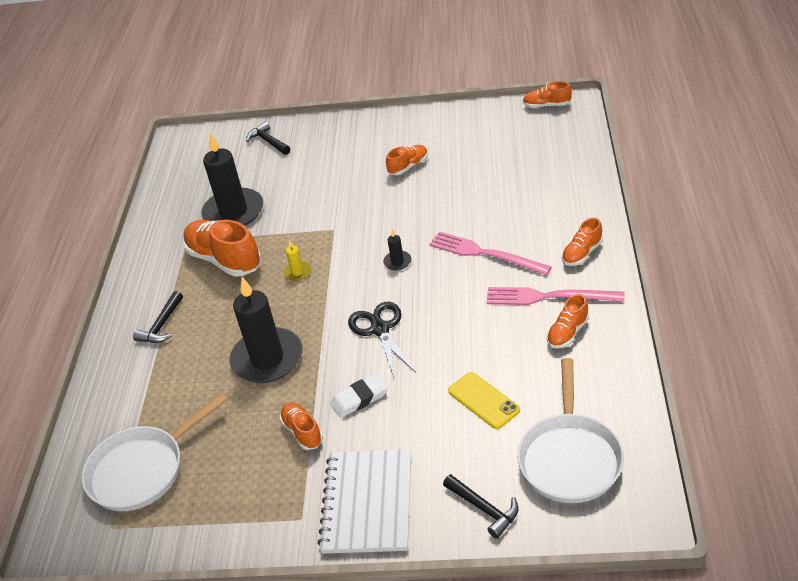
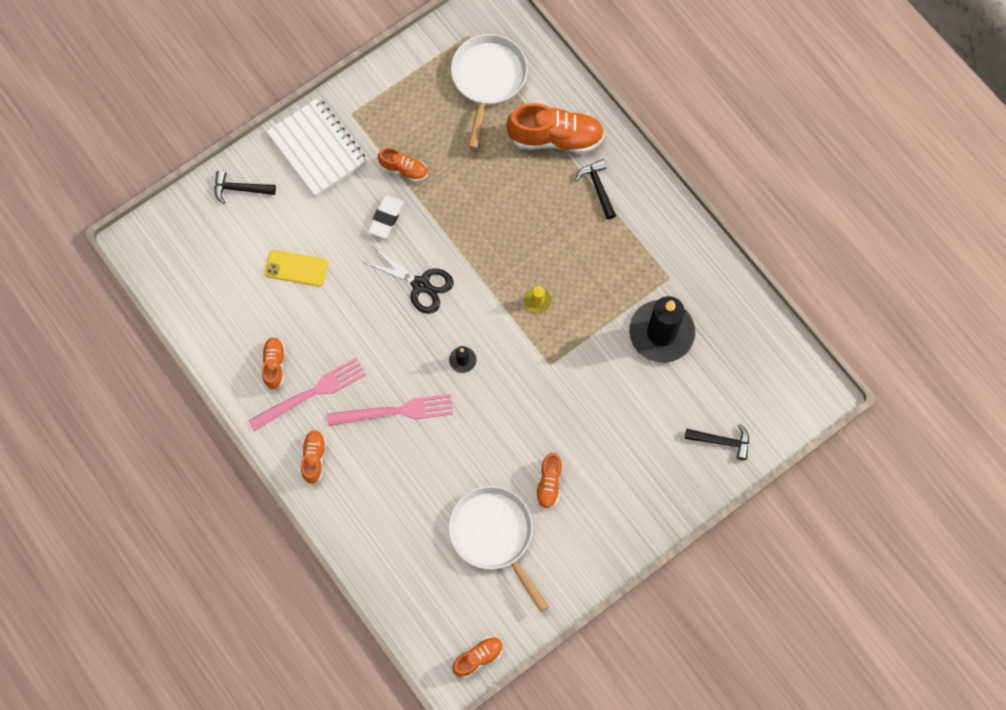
camera: 135 degrees right, 30 degrees up
orange shoe [183,220,261,277] -> orange shoe moved to [506,103,604,153]
black candle [230,277,303,383] -> none
white pan [517,358,624,503] -> white pan moved to [448,486,549,612]

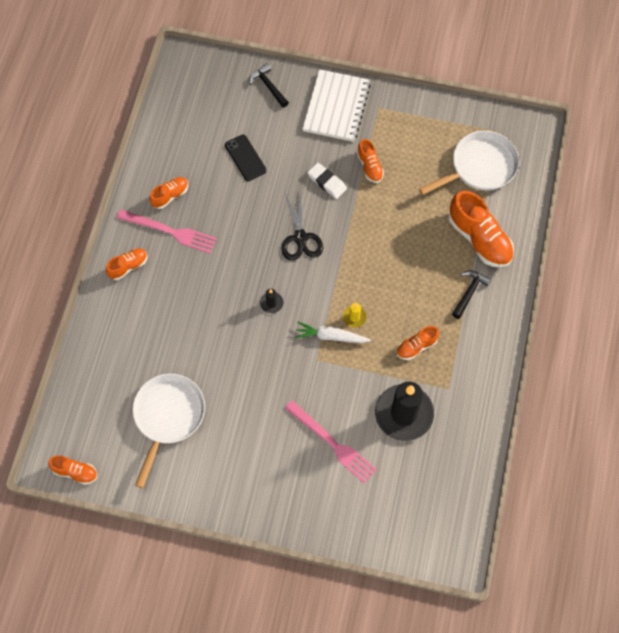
camera: 50 degrees right, 5 degrees down
yellow phone [265,250,328,286] -> black phone [225,134,267,181]
pink fork [327,394,453,426] -> pink fork moved to [285,400,377,484]
white eraser [368,195,404,239] -> white eraser turned 60 degrees clockwise [307,163,347,199]
orange shoe [535,453,562,509] -> orange shoe moved to [396,326,439,360]
black hammer [685,424,749,460] -> none
none -> white carrot [295,322,371,343]

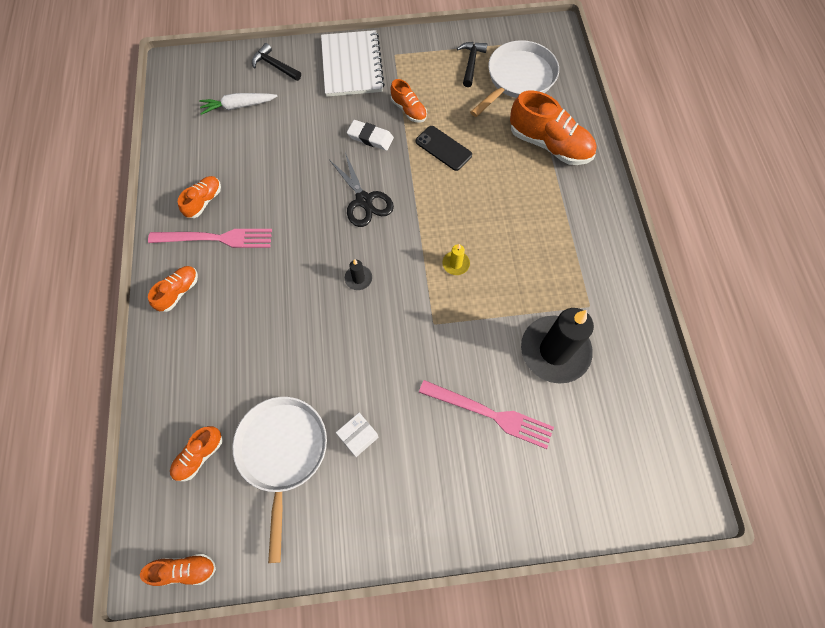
camera: 20 degrees left, 0 degrees up
black phone [225,134,267,181] -> black phone moved to [416,126,472,171]
white carrot [295,322,371,343] -> white carrot moved to [199,93,277,115]
orange shoe [396,326,439,360] -> orange shoe moved to [170,426,223,481]
black hammer [452,270,492,319] -> black hammer moved to [457,42,487,87]
none -> white box [336,413,379,457]

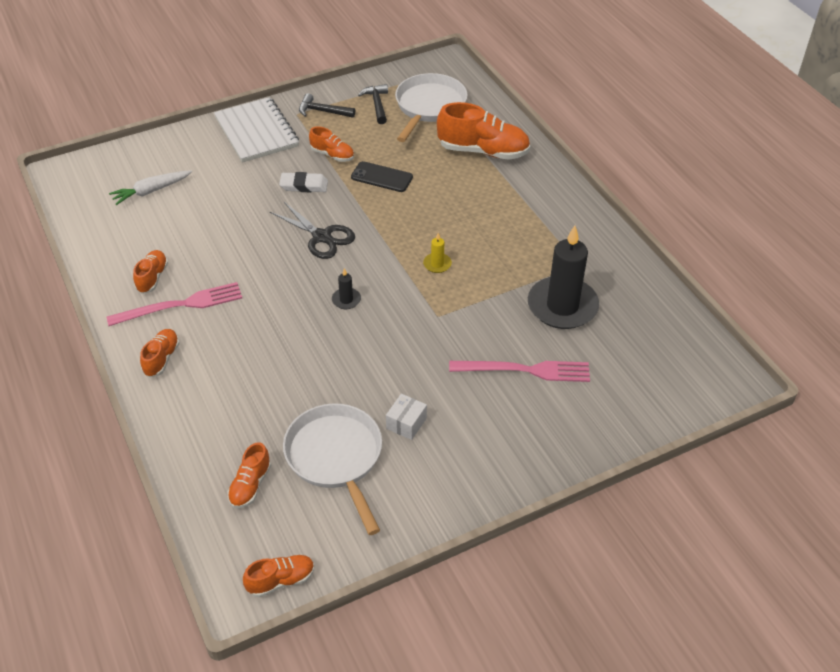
camera: 20 degrees left, 20 degrees down
black hammer [252,43,301,81] -> black hammer moved to [299,93,355,118]

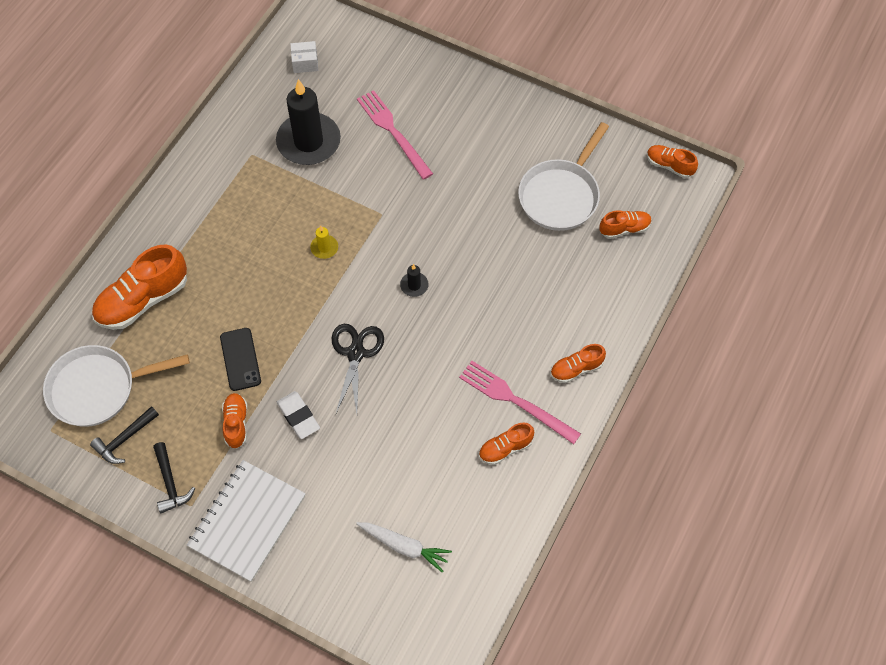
camera: 125 degrees left, 15 degrees up
white box [386,394,427,440] -> white box moved to [290,41,318,73]
orange shoe [437,102,530,160] -> orange shoe turned 105 degrees counterclockwise [92,244,187,330]

